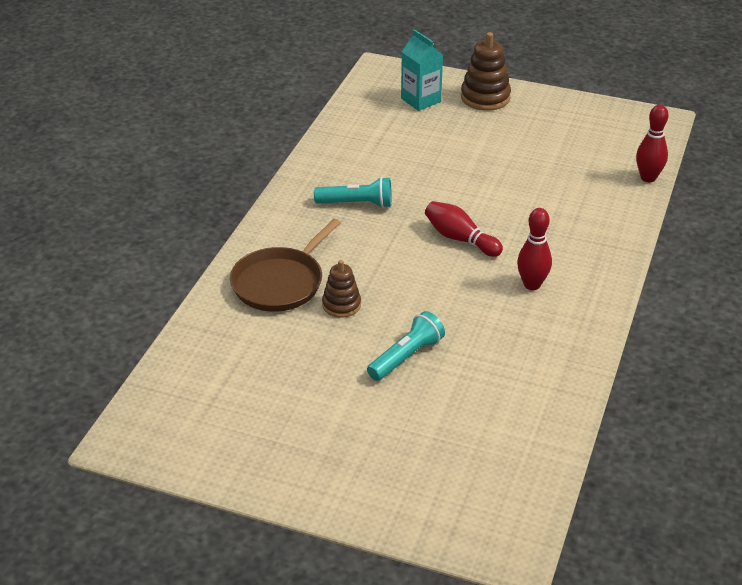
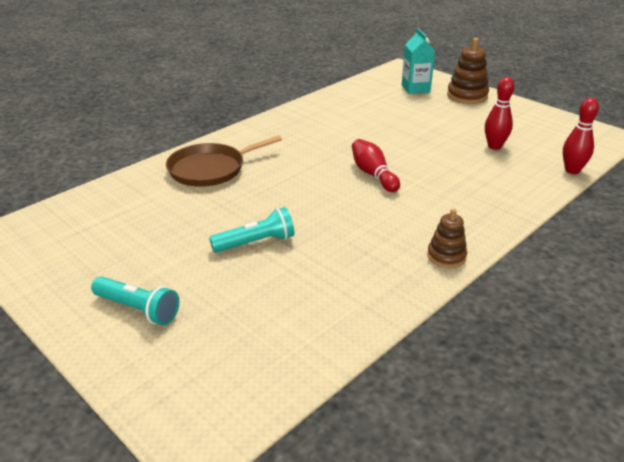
camera: 25 degrees right, 5 degrees down
turquoise flashlight [314,177,392,208] -> turquoise flashlight moved to [91,276,179,325]
brown stacking toy [322,260,361,318] -> brown stacking toy moved to [427,209,467,268]
red bowling pin [517,208,552,290] -> red bowling pin moved to [485,77,514,150]

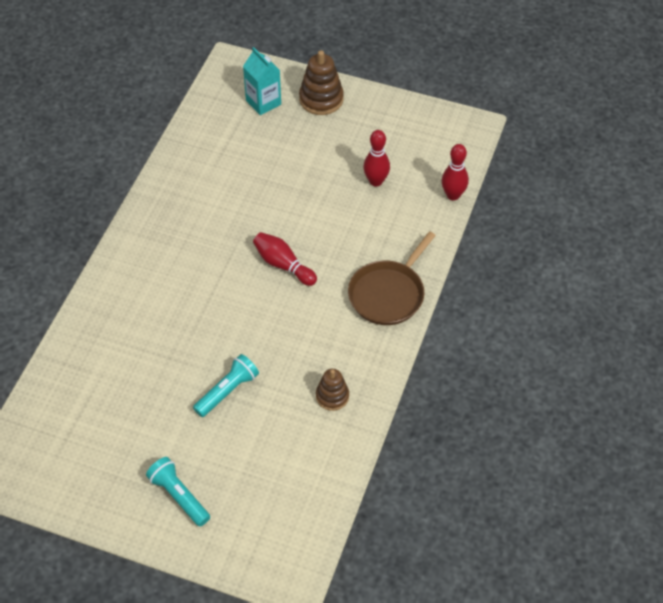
camera: 25 degrees left, 20 degrees up
turquoise flashlight [91,276,179,325] -> turquoise flashlight turned 135 degrees counterclockwise [146,457,210,527]
brown pan [166,135,282,187] -> brown pan moved to [348,231,436,325]
brown stacking toy [427,209,467,268] -> brown stacking toy moved to [316,369,349,411]

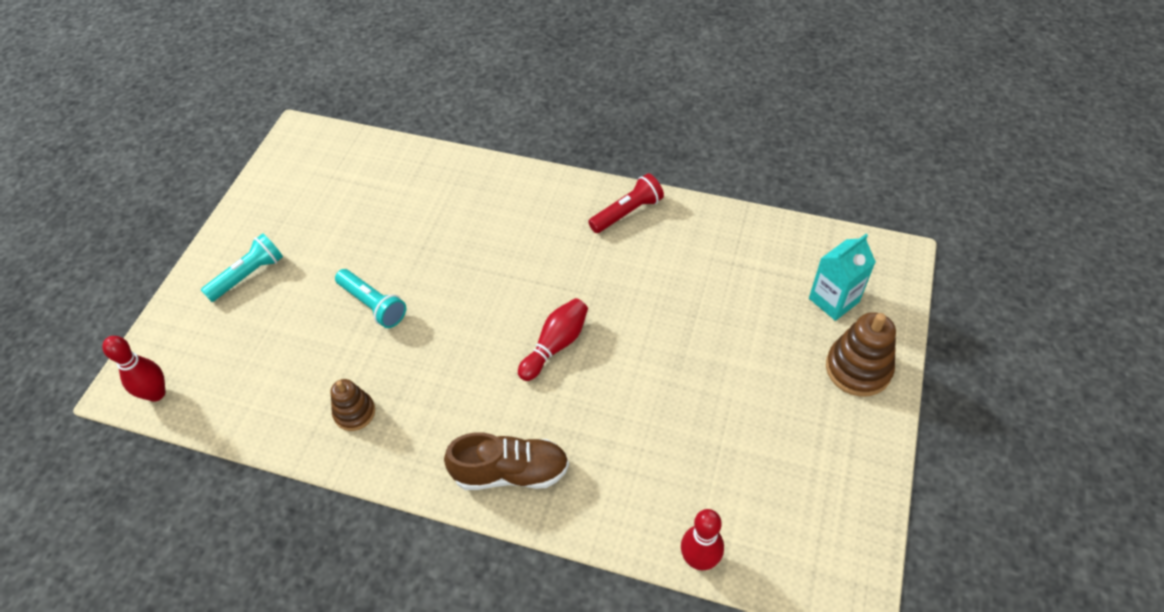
camera: 90 degrees right, 0 degrees up
brown pan [348,231,436,325] -> brown shoe [444,432,569,490]
red bowling pin [363,130,390,187] -> red bowling pin moved to [102,336,165,402]
none -> red flashlight [588,173,664,233]

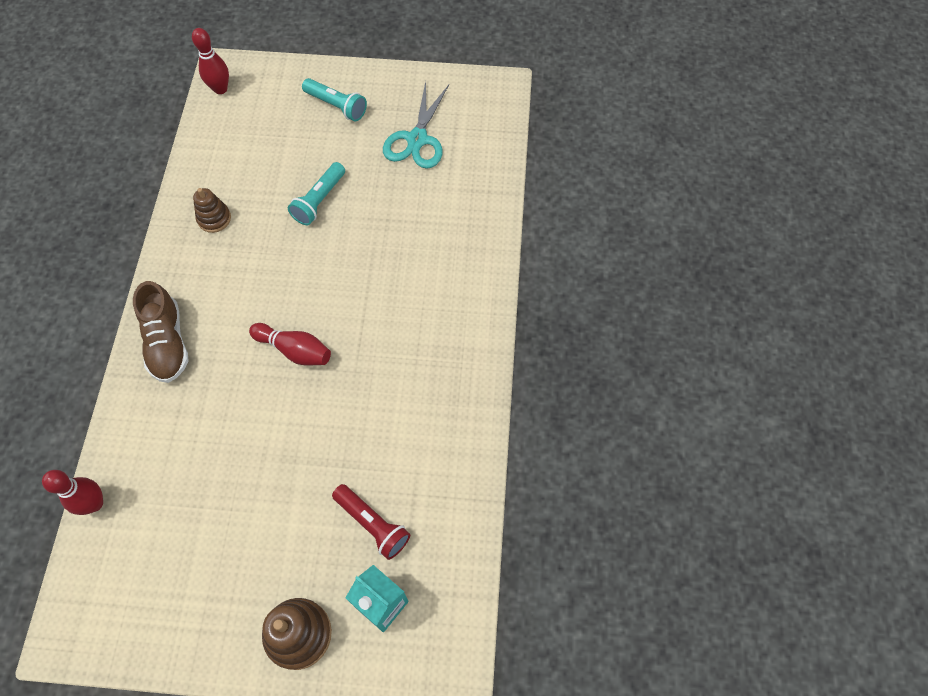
camera: 75 degrees right, 10 degrees up
red flashlight [588,173,664,233] -> red flashlight moved to [332,484,410,560]
none -> turquoise scissors [383,81,449,169]

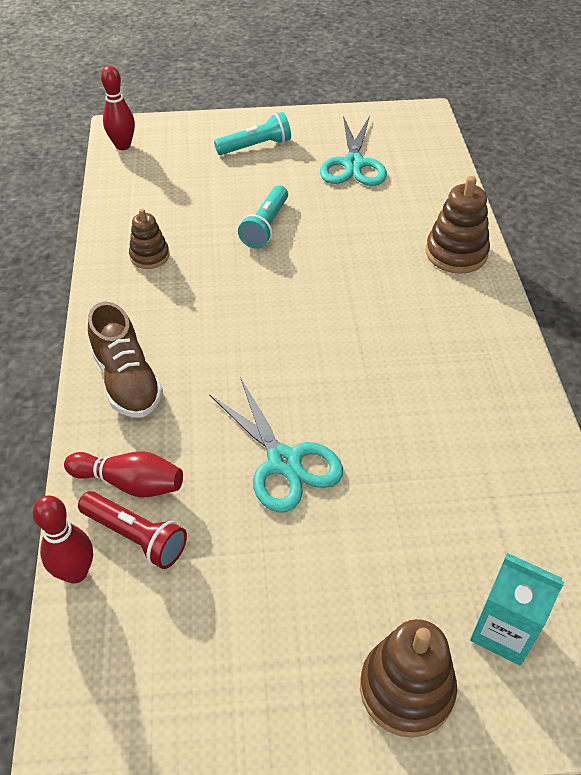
camera: 10 degrees left, 15 degrees down
red bowling pin [249,323,331,365] -> red bowling pin moved to [64,451,183,497]
turquoise flashlight [302,78,367,121] -> turquoise flashlight turned 45 degrees counterclockwise [214,112,291,155]
red flashlight [332,484,410,560] -> red flashlight moved to [78,491,187,569]
none -> turquoise scissors [209,377,343,513]
none -> brown stacking toy [426,176,490,274]

